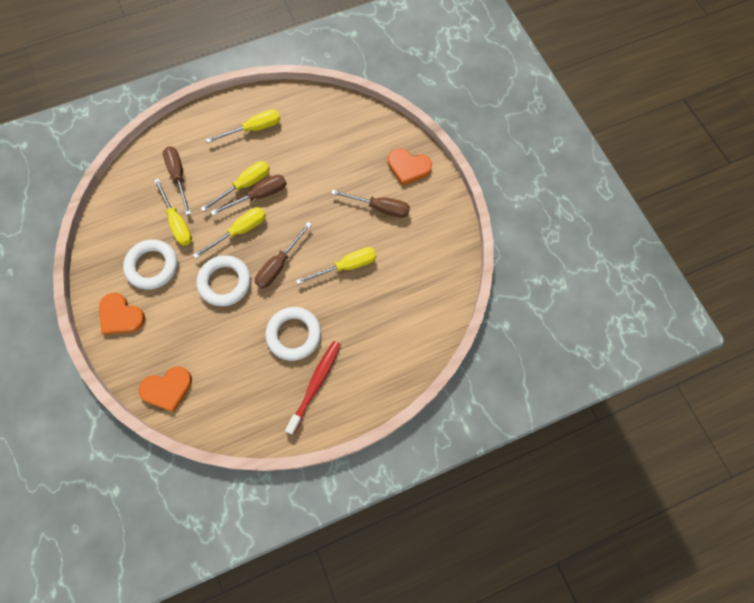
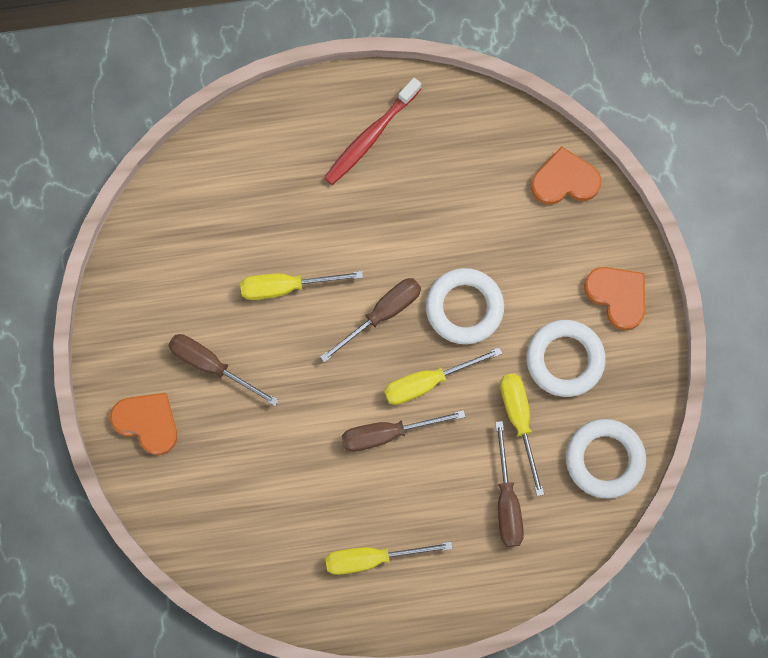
camera: 165 degrees left, 5 degrees up
yellow screwdriver [200,161,270,212] -> none
white ring [265,307,321,361] -> white ring moved to [566,419,646,499]

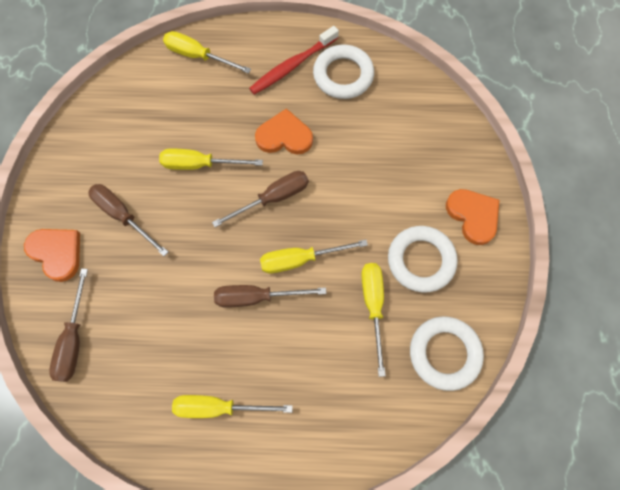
camera: 10 degrees right, 5 degrees down
white ring [426,268,504,344] -> white ring moved to [313,44,374,99]
brown screwdriver [495,421,524,547] -> brown screwdriver moved to [49,268,88,382]
orange heart [531,146,602,205] -> orange heart moved to [255,108,313,154]
none -> yellow screwdriver [163,31,251,74]

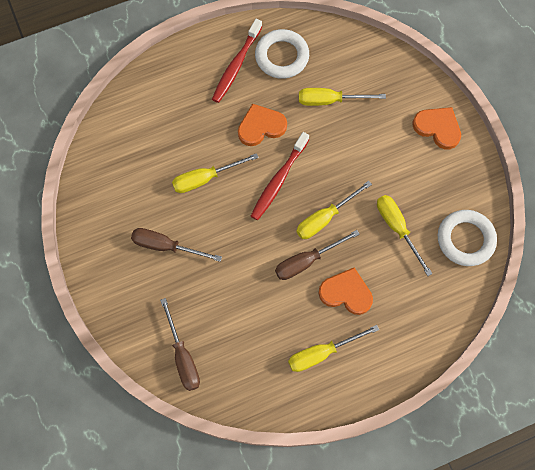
camera: 25 degrees left, 0 degrees up
orange heart [24,229,80,282] -> orange heart moved to [319,268,373,315]
yellow screwdriver [163,31,251,74] -> yellow screwdriver moved to [299,88,386,106]
brown screwdriver [212,171,309,227] -> red toothbrush [251,132,309,220]
white ring [388,226,458,292] -> none

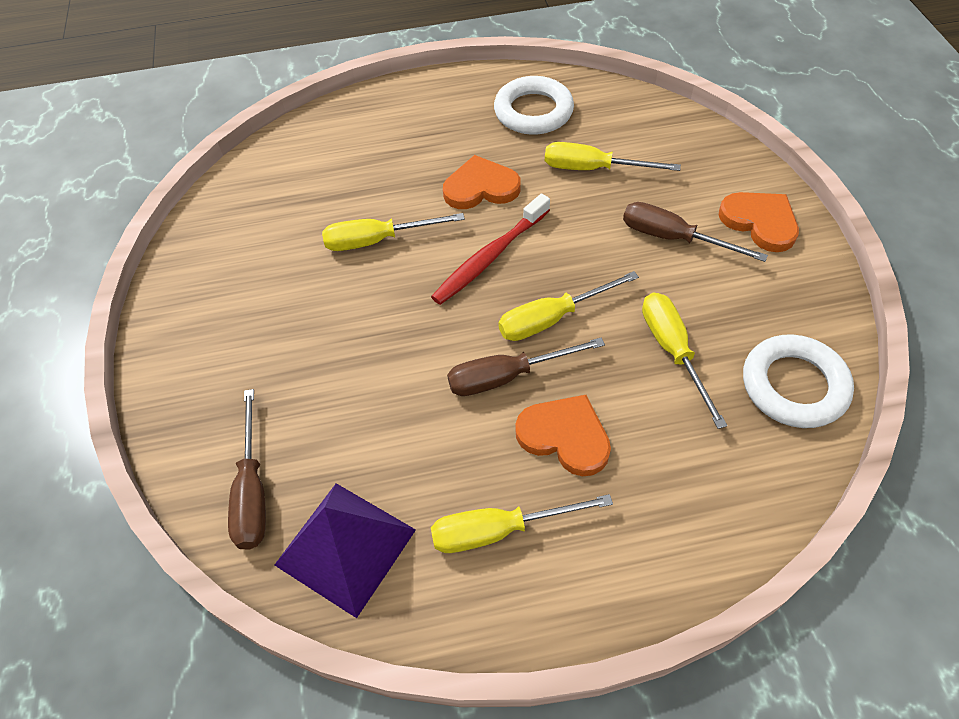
camera: 15 degrees right, 15 degrees down
brown screwdriver [131,228,222,262] -> brown screwdriver moved to [623,202,768,262]
red toothbrush [212,19,262,103] -> none
none -> purple pyramid [275,483,416,618]

